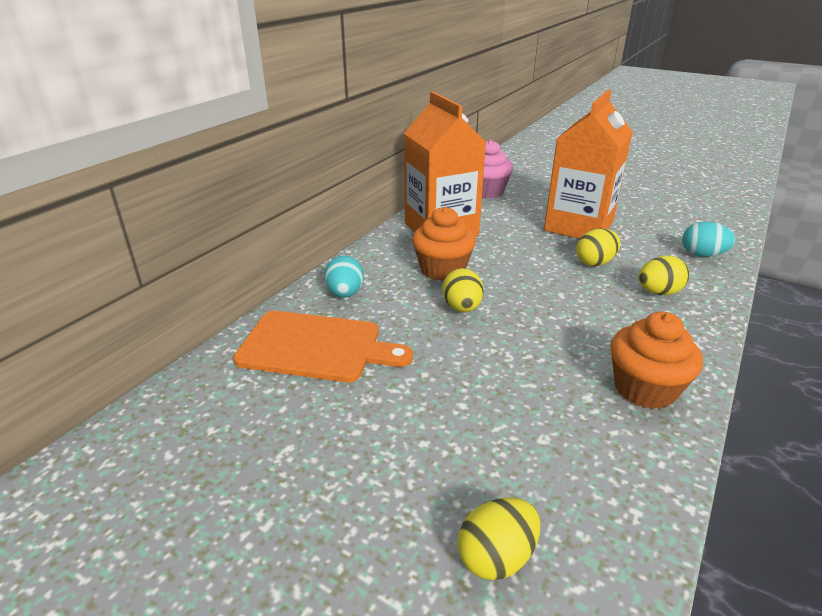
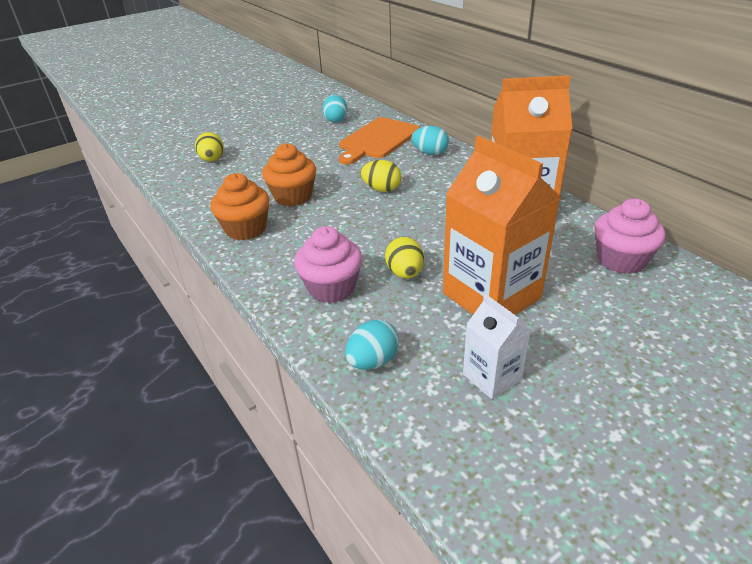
camera: 115 degrees right, 5 degrees up
orange cupcake [412,207,476,281] -> orange cupcake moved to [262,143,316,206]
yellow egg [638,256,690,295] -> pink cupcake [294,226,362,303]
none -> turquoise egg [323,94,347,122]
none -> white carton [463,294,531,399]

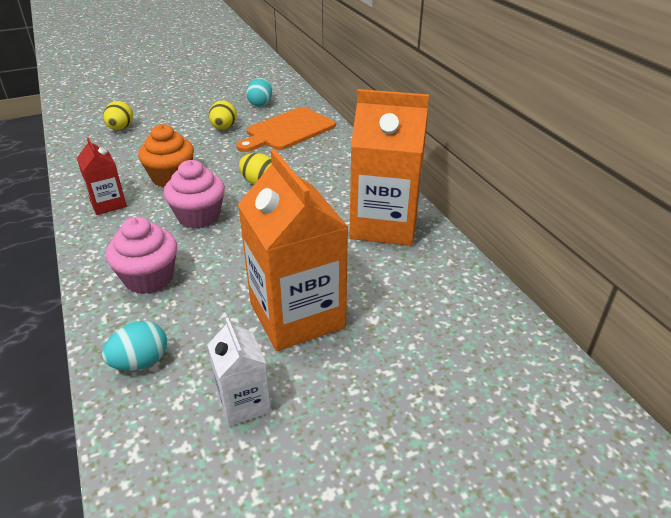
camera: 10 degrees right, 0 degrees up
orange cupcake [210,173,270,241] -> red carton [77,137,127,215]
yellow egg [385,237,424,278] -> yellow egg moved to [209,100,237,130]
turquoise egg [411,126,449,155] -> none
pink cupcake [594,199,665,274] -> pink cupcake moved to [164,160,225,229]

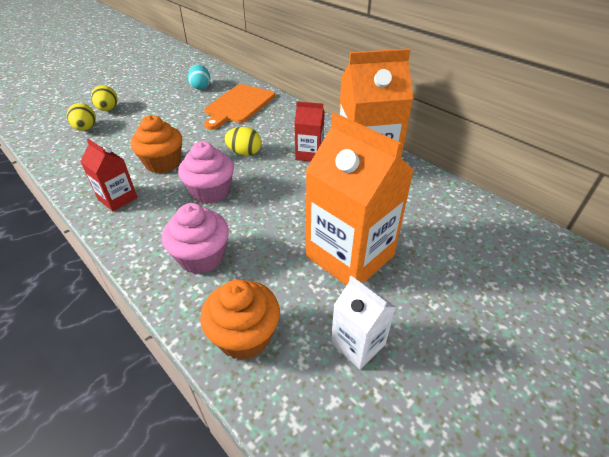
camera: 20 degrees left, 5 degrees up
turquoise egg [102,321,167,371] -> orange cupcake [200,279,280,360]
yellow egg [209,100,237,130] -> yellow egg moved to [91,85,118,111]
none -> red carton [294,101,325,162]

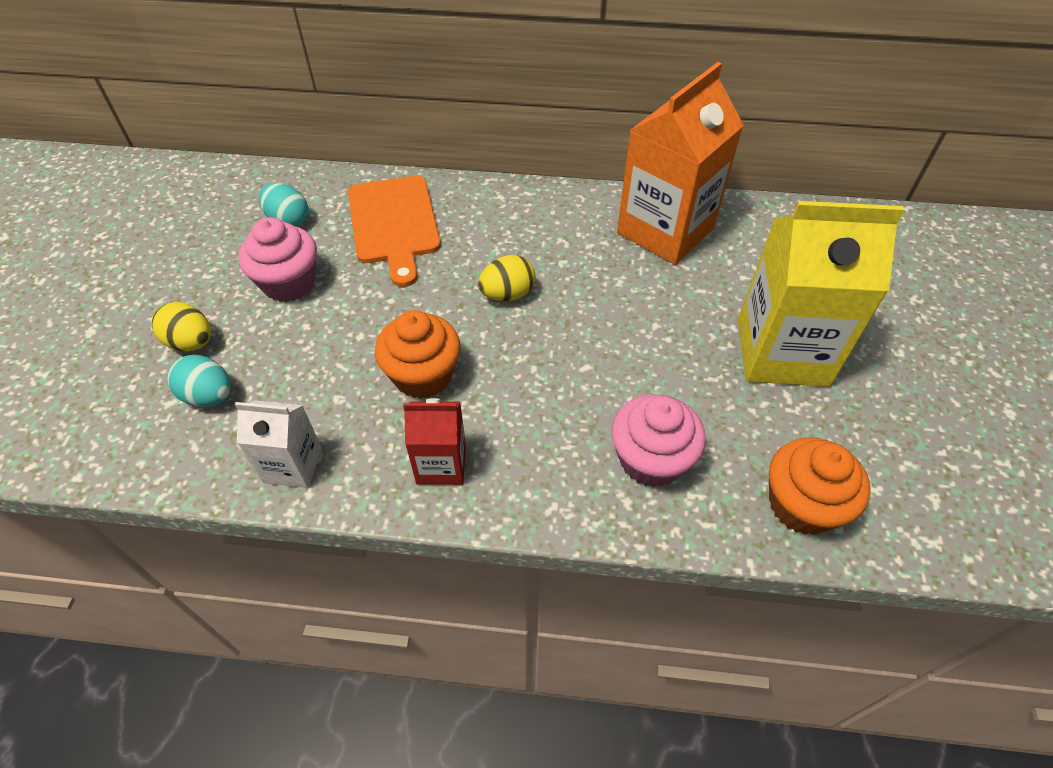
camera: 40 degrees left, 10 degrees up
yellow egg [67,103,96,131] -> turquoise egg [167,355,231,407]
pink cupcake [178,142,234,204] -> pink cupcake moved to [238,217,317,302]
red carton [294,101,325,162] -> none
orange carton [306,113,414,286] -> yellow carton [738,201,905,387]
white carton [331,276,395,369] -> white carton moved to [235,401,322,488]

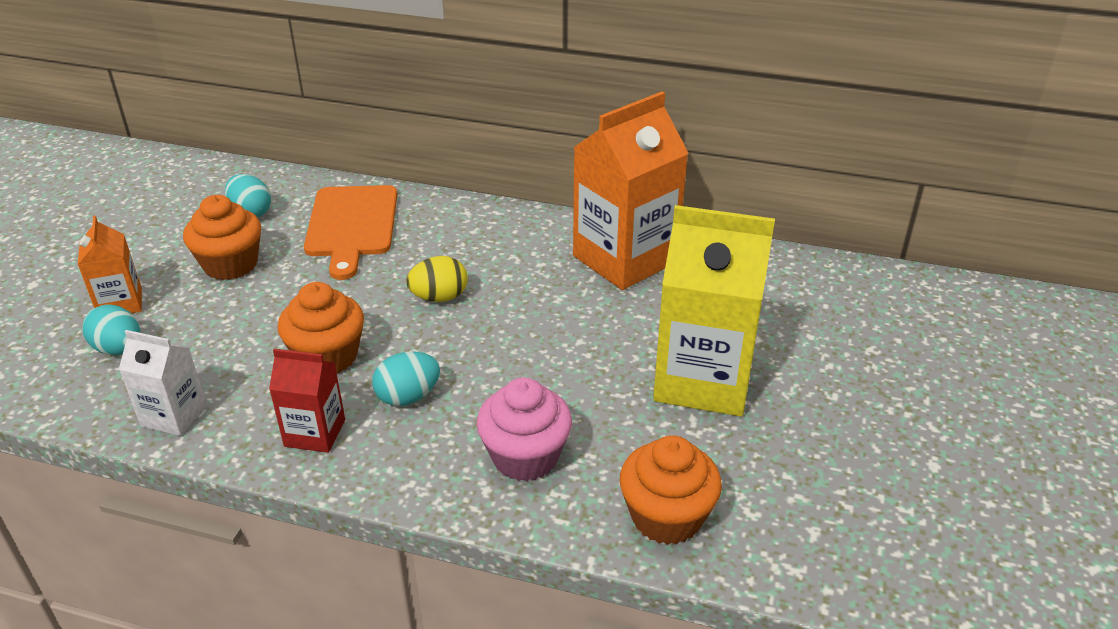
camera: 10 degrees right, 15 degrees down
yellow egg [152,302,211,351] -> orange carton [78,216,142,313]
pink cupcake [238,217,317,302] -> orange cupcake [183,195,261,280]
none -> turquoise egg [372,352,440,406]

